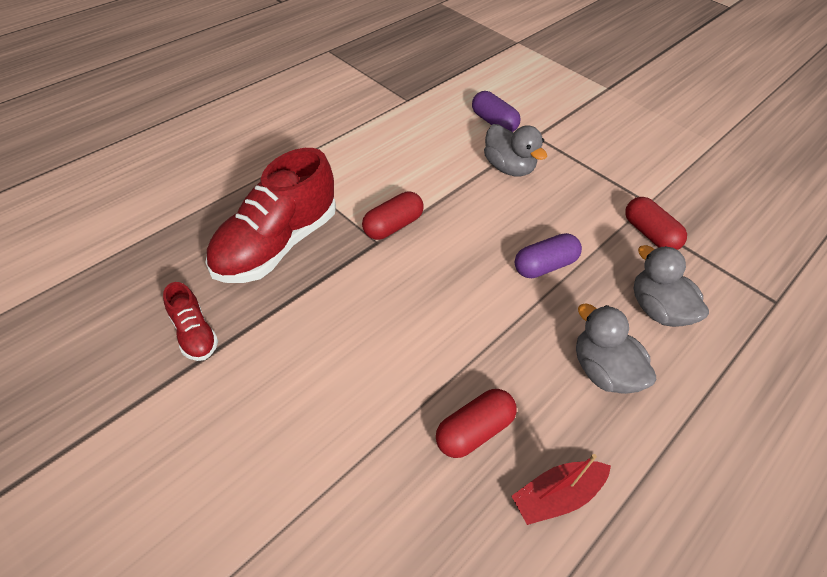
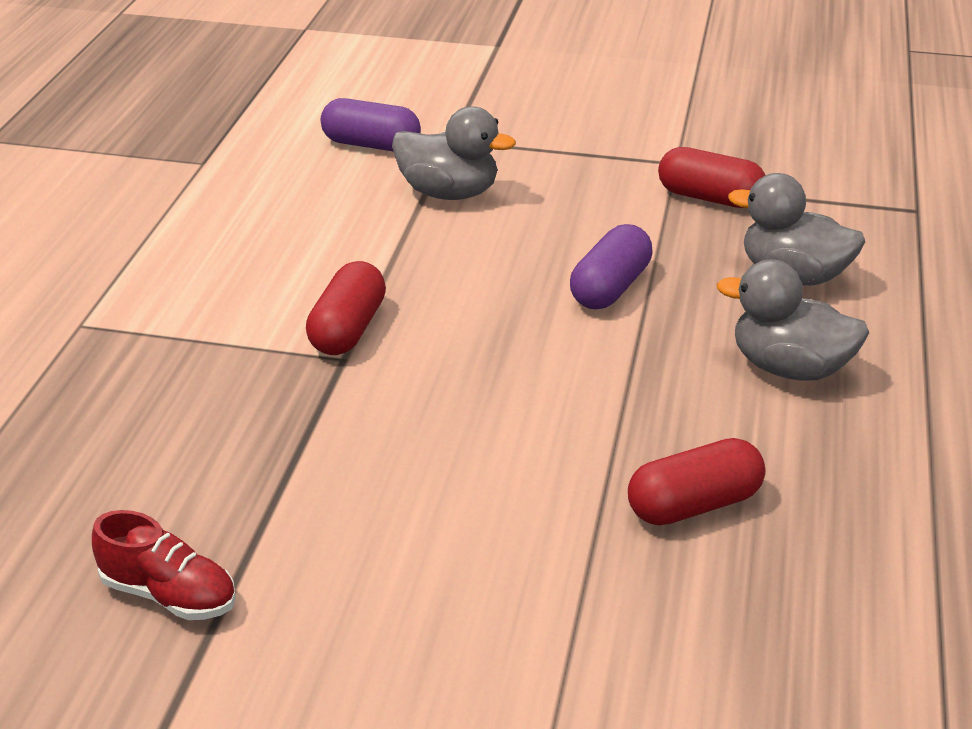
camera: 30 degrees left, 15 degrees down
red shoe [206,148,336,283] -> none
red capsule [436,389,517,458] -> red capsule turned 45 degrees clockwise [628,438,765,525]
red boat [511,454,611,525] -> none

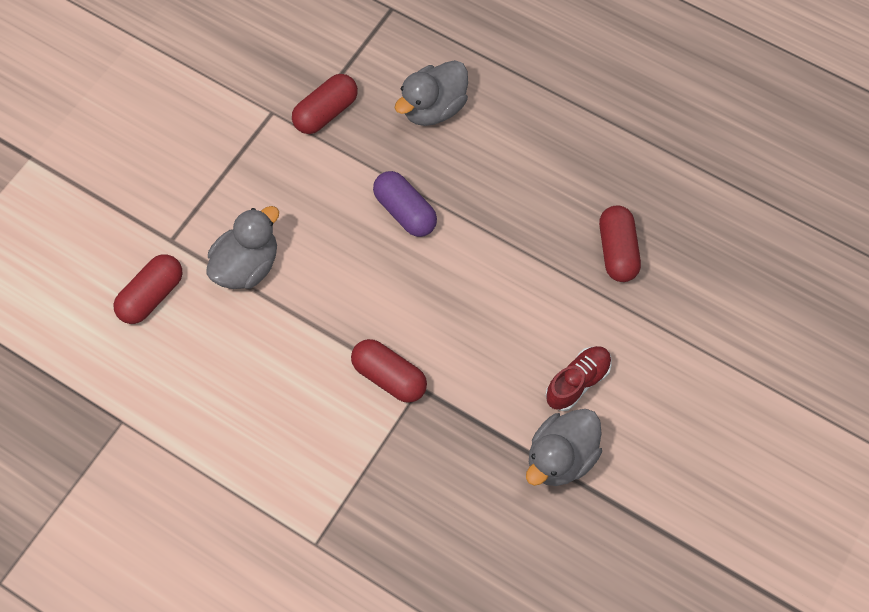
camera: 70 degrees left, 30 degrees up
red shoe [92,510,236,620] -> red shoe moved to [545,346,612,411]
purple capsule [321,98,421,152] -> red capsule [113,254,182,324]
grey duck [717,259,869,381] -> grey duck moved to [526,409,602,486]

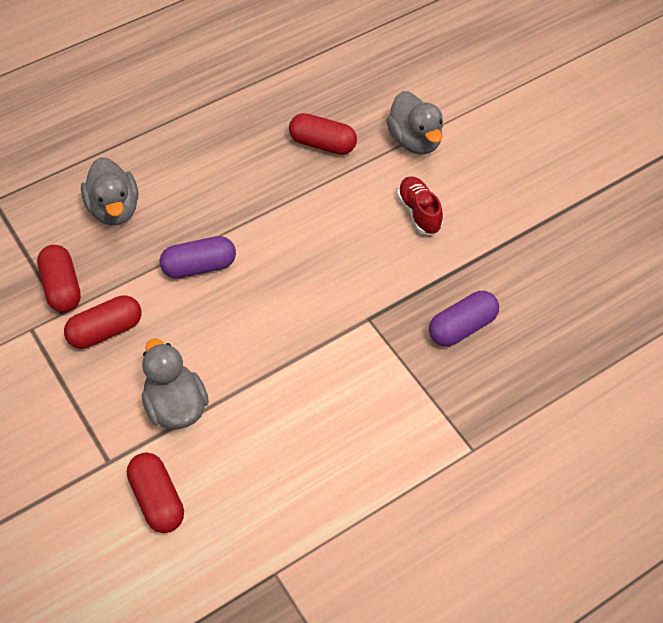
camera: 65 degrees left, 10 degrees down
red capsule [351,339,427,403] -> red capsule moved to [64,295,142,349]
grey duck [526,409,602,486] -> grey duck moved to [386,91,443,155]
none -> purple capsule [429,291,499,347]

